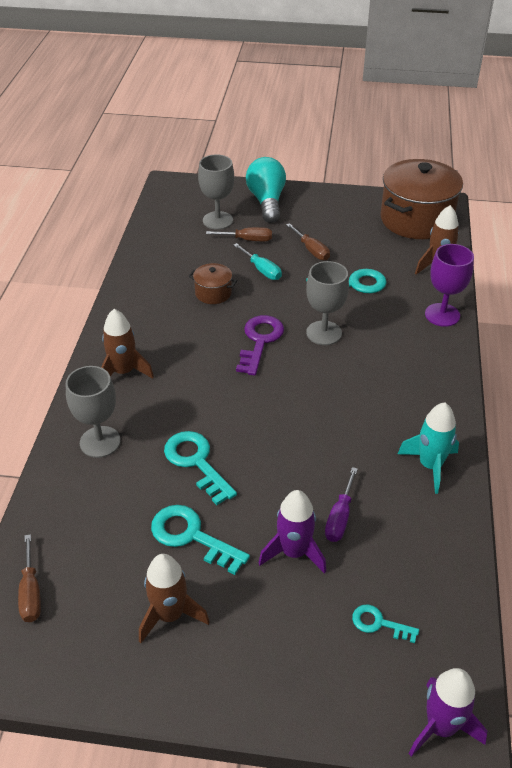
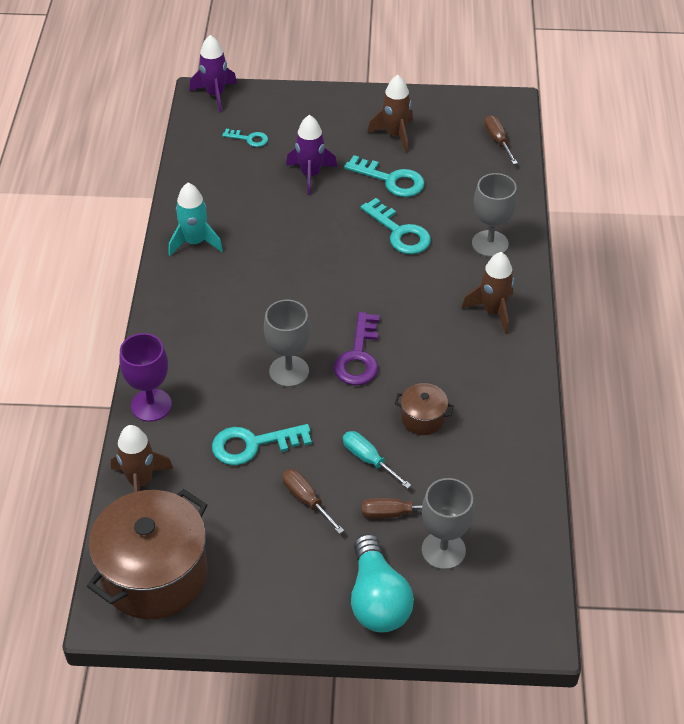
camera: 175 degrees right, 5 degrees up
purple screwdriver [325,467,358,542] -> none

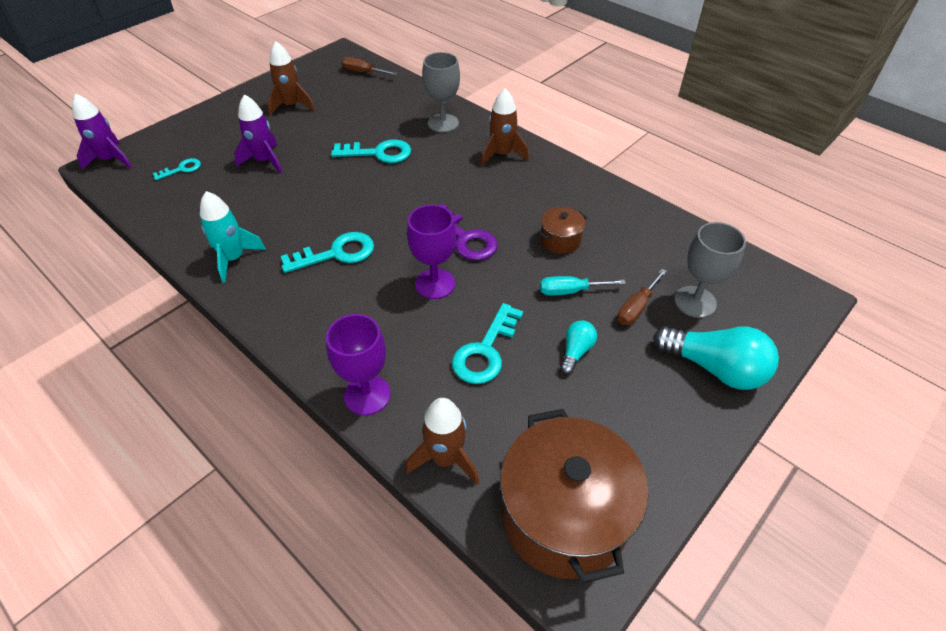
camera: 50 degrees left, 0 degrees up
grey goblet [264,300,310,387] -> purple goblet [407,205,457,299]
brown screwdriver [282,469,344,534] -> turquoise light bulb [560,320,597,374]
turquoise key [344,155,425,197] -> turquoise key moved to [281,232,374,273]

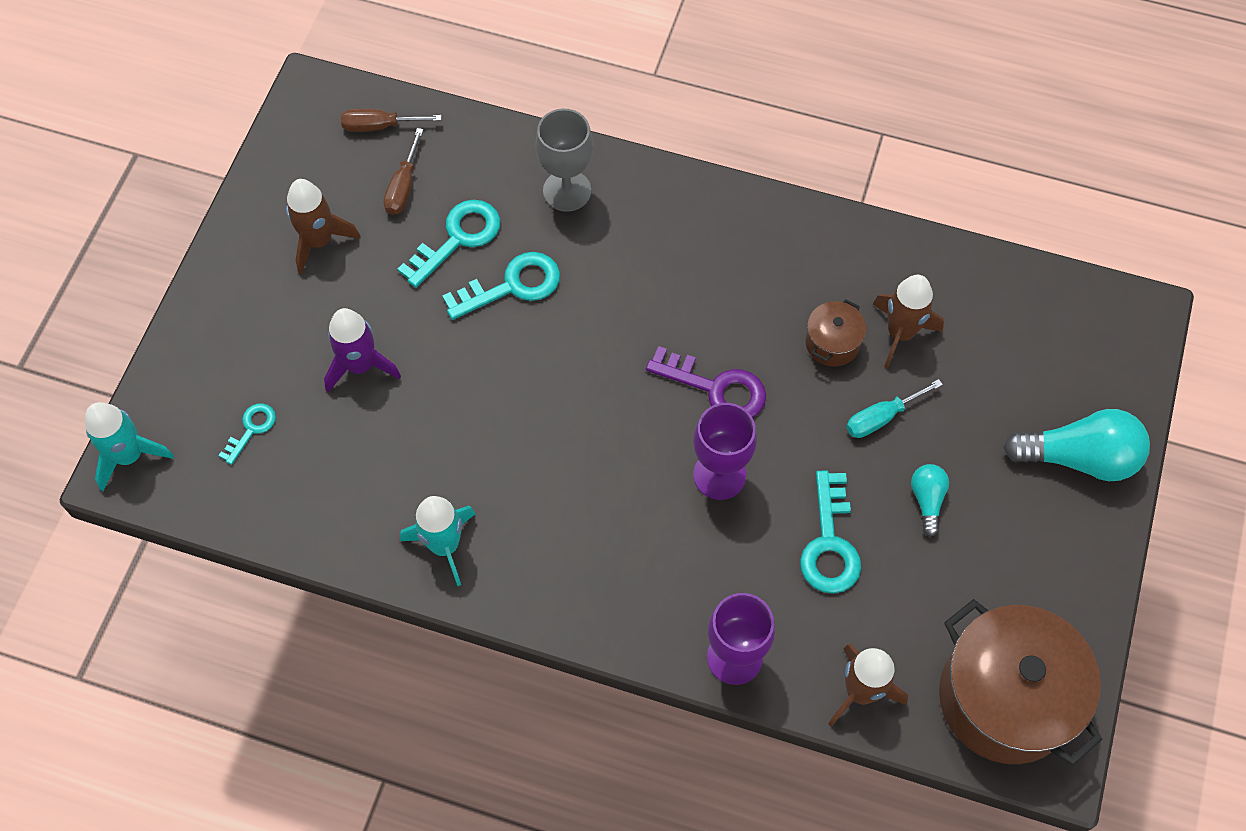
camera: 25 degrees left, 15 degrees up
purple rocket [72,93,132,170] -> turquoise rocket [85,402,174,491]
turquoise key [281,232,374,273] -> turquoise key moved to [398,200,500,288]
brown rocket [481,88,529,166] -> brown rocket moved to [873,275,944,369]
brown screwdriver [617,269,667,325] -> brown screwdriver moved to [384,128,424,215]
grey goblet [674,222,746,318] -> none

